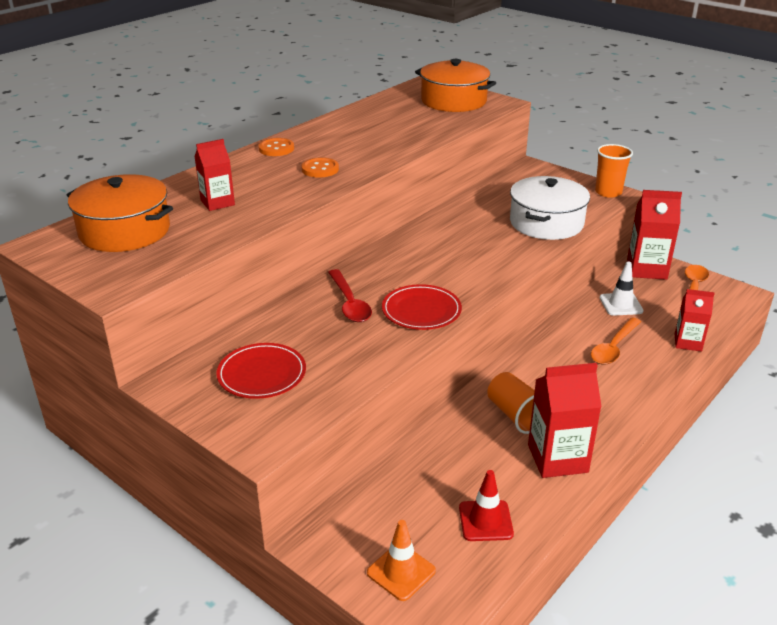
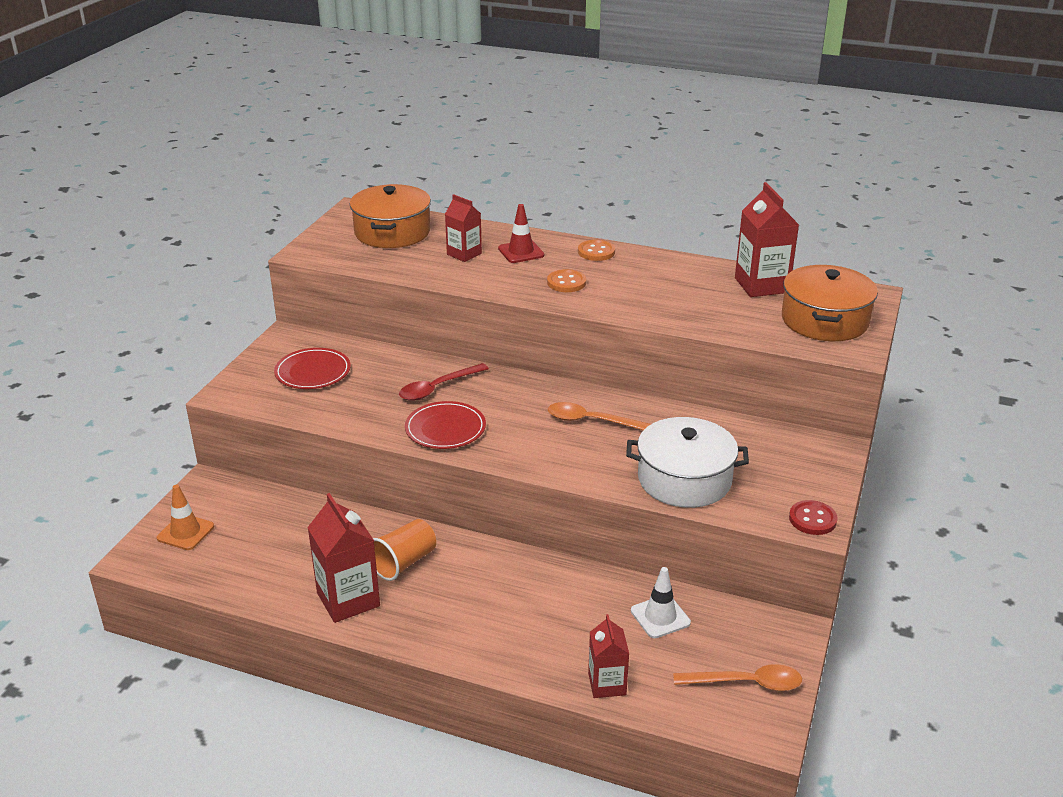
camera: 70 degrees right, 0 degrees up
red traffic cone [459,470,514,541] -> red traffic cone moved to [498,204,544,263]
orange spoon [591,317,641,364] -> orange spoon moved to [548,402,651,430]
orange cup [595,144,633,198] -> red button [789,500,838,535]
red carton [627,190,682,280] -> red carton moved to [735,182,799,297]

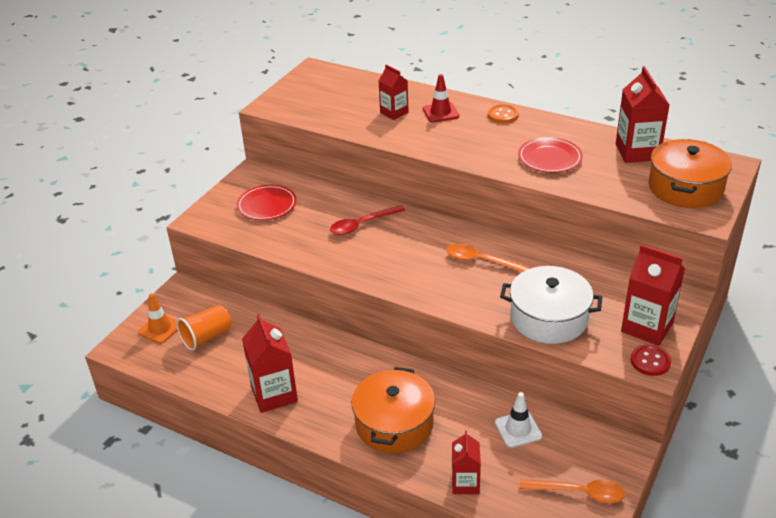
camera: 10 degrees right, 5 degrees up
orange pot [350,184,431,248] -> orange pot moved to [352,367,435,453]
orange cup [373,519,436,581] -> orange cup moved to [177,305,231,351]
red plate [405,401,486,449] -> red plate moved to [518,137,583,173]
orange button [547,269,586,292] -> none
none -> red carton [621,244,685,346]

